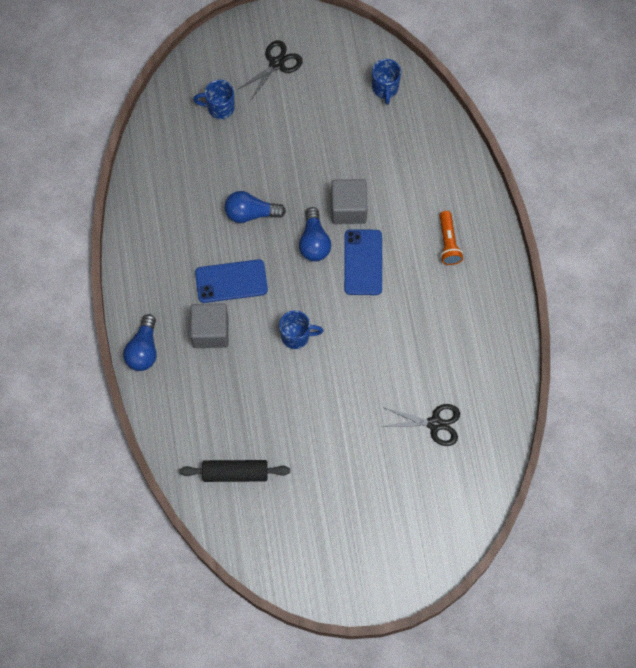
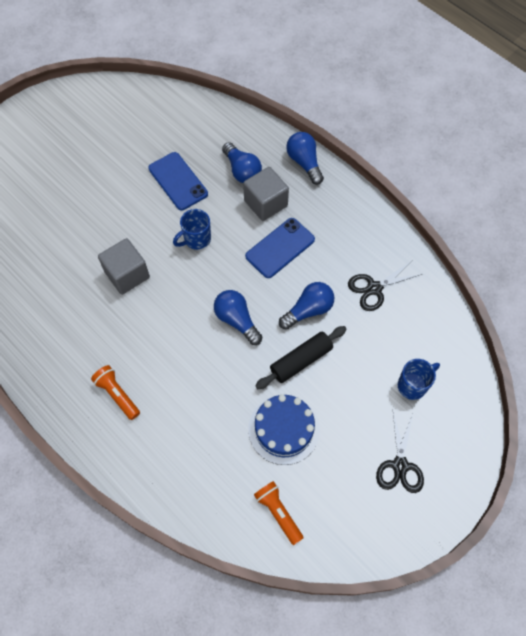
camera: 145 degrees right, 5 degrees down
black rolling pin [180,460,290,482] -> black rolling pin moved to [255,326,347,389]
grey cube [331,179,367,224] -> grey cube moved to [98,238,150,295]
blue phone [344,229,382,295] -> blue phone moved to [148,152,208,210]
blue mug [372,59,401,105] -> orange flashlight [254,481,304,545]
black scissors [381,404,460,446] -> black scissors moved to [348,260,422,311]
none -> blue light bulb [222,142,262,183]
none -> blue cake [248,394,320,465]

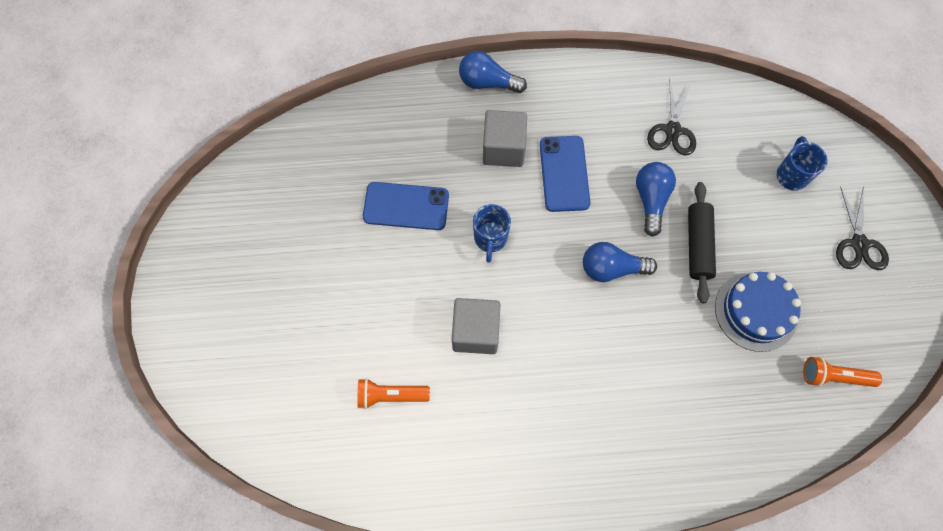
camera: 50 degrees left, 5 degrees up
orange flashlight [91,365,140,420] -> orange flashlight moved to [357,378,430,409]
blue light bulb [222,142,262,183] -> none
black scissors [376,411,424,493] -> black scissors turned 45 degrees clockwise [836,186,889,270]

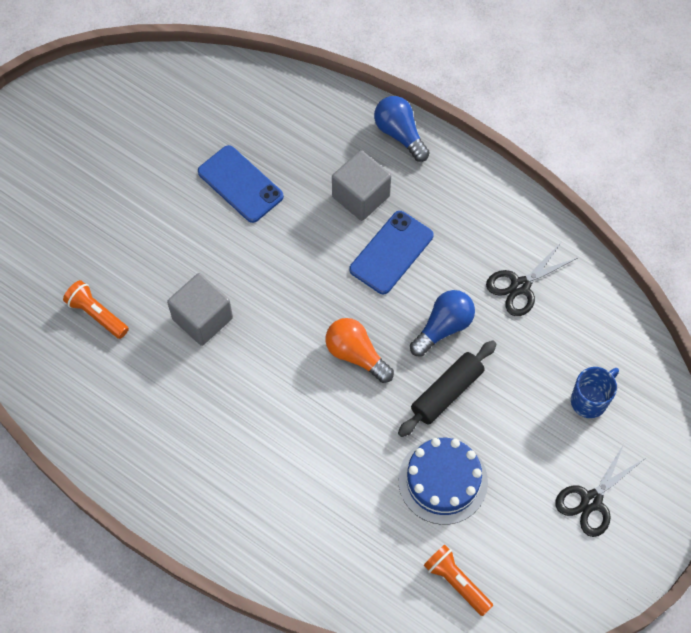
camera: 40 degrees right, 5 degrees down
blue mug [473,204,511,262] -> none
blue light bulb [583,242,657,282] -> orange light bulb [325,318,394,383]

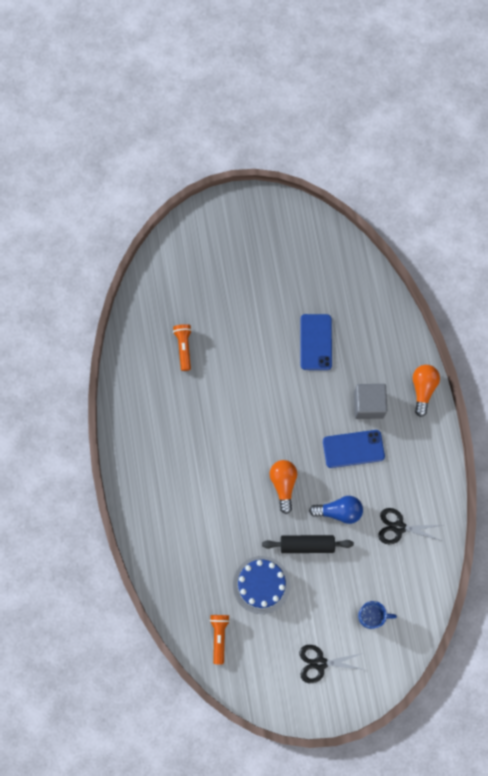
camera: 45 degrees right, 10 degrees up
grey cube [167,273,233,346] -> none
blue light bulb [374,96,430,162] -> orange light bulb [413,365,440,417]

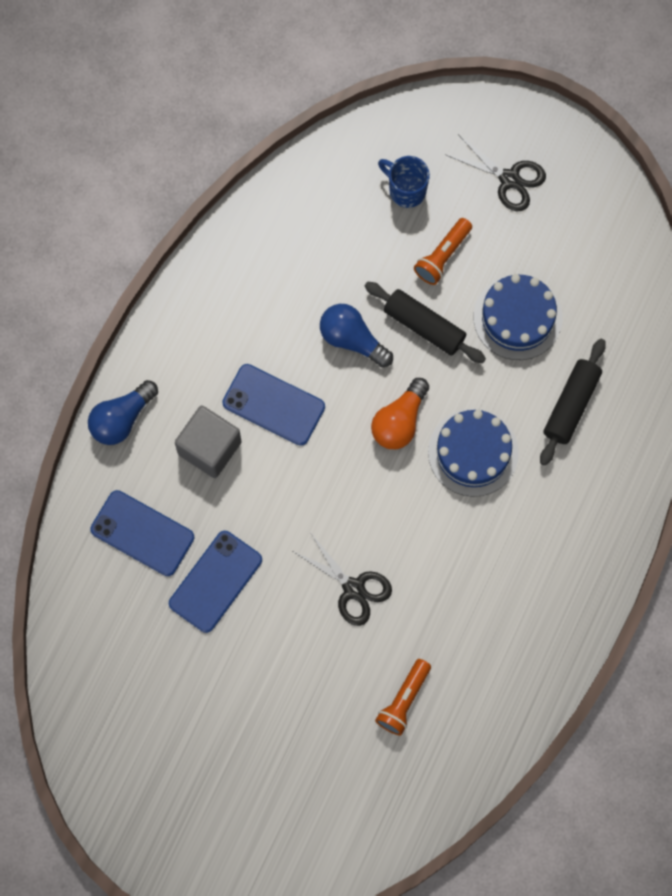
camera: 145 degrees left, 0 degrees up
orange flashlight [210,615,230,664] -> orange flashlight moved to [414,218,472,285]
black scissors [378,508,442,544] -> black scissors moved to [293,532,392,626]
orange light bulb [413,365,440,417] -> blue light bulb [88,380,158,445]
none -> blue phone [90,490,194,576]
none -> blue cake [428,409,519,497]
none -> black rolling pin [540,339,606,466]

